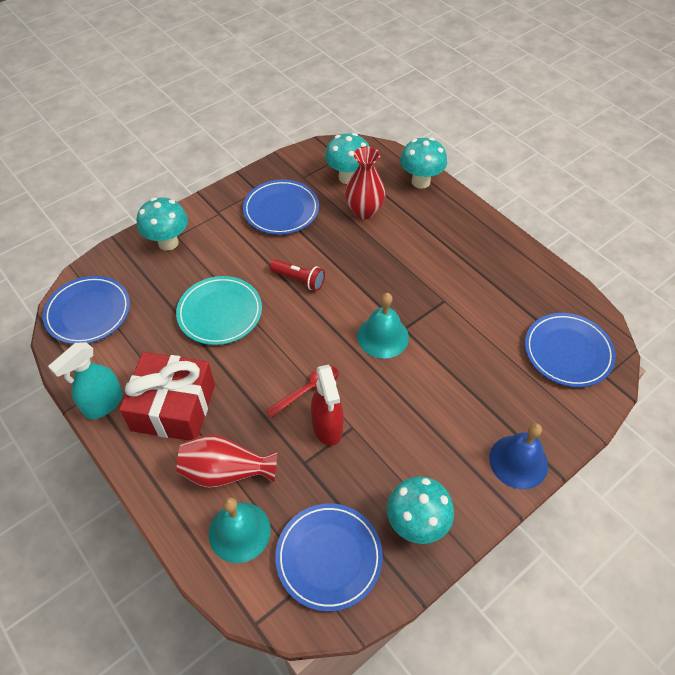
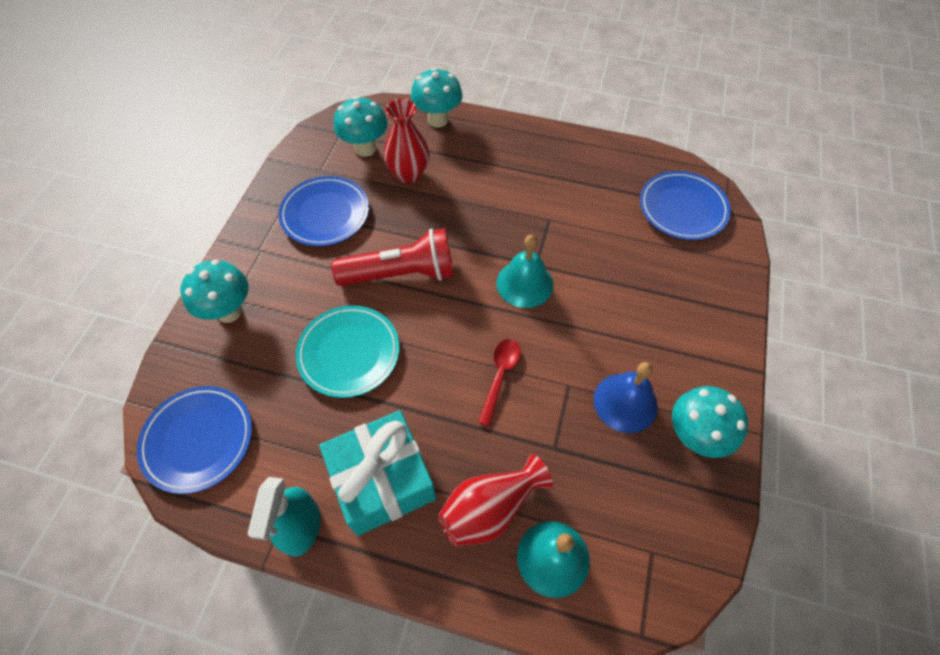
camera: 35 degrees left, 5 degrees up
red gift [119,352,215,441] -> turquoise gift [319,410,436,536]
red flashlight [270,259,325,291] -> red flashlight [332,228,454,286], size x1.82
blue plate [275,503,383,612] -> none
red spray bottle [311,365,344,446] -> none
blue bell [489,423,548,489] -> blue bell moved to [594,362,658,433]

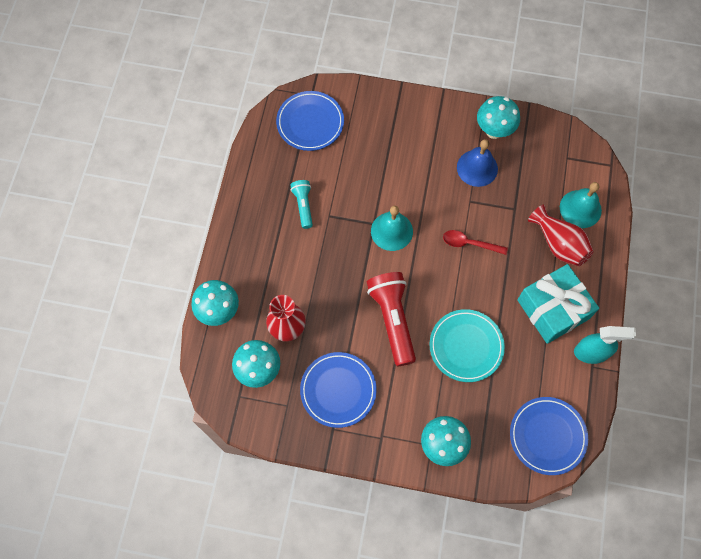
camera: 95 degrees left, 10 degrees up
none -> turquoise flashlight [291,180,313,229]

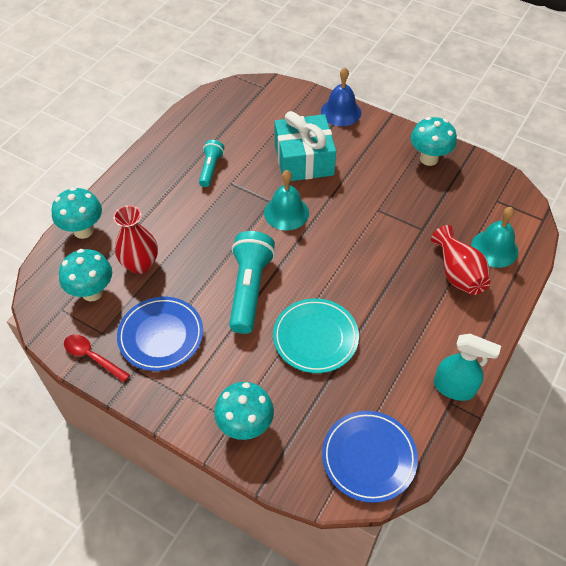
camera: 20 degrees right, 15 degrees down
blue plate [276,91,344,151] -> none
red flashlight [367,272,416,366] -> turquoise flashlight [229,231,275,334]
red spoon [443,230,508,255] -> red spoon moved to [64,334,130,382]
blue bell [457,139,498,187] -> blue bell moved to [321,67,361,126]
turquoise gift [517,264,599,344] -> turquoise gift moved to [274,111,336,181]

